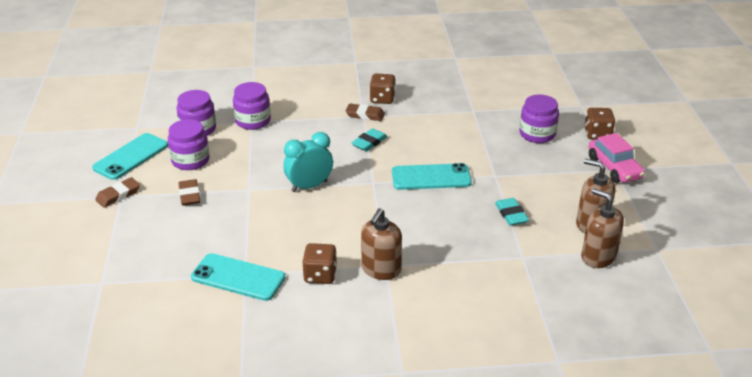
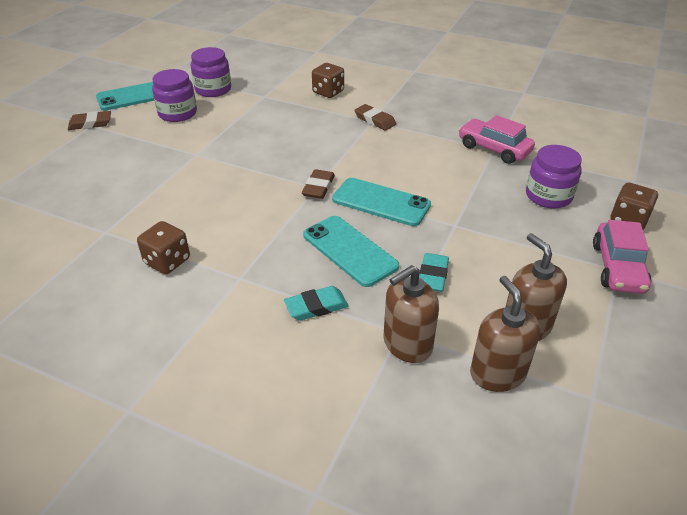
camera: 30 degrees right, 5 degrees up
brown eraser [178,179,200,206] -> brown eraser moved to [302,169,335,199]
turquoise phone [191,253,285,301] -> turquoise phone moved to [303,216,399,287]
purple jar [233,82,271,130] -> none
turquoise clock [283,132,333,192] -> none
turquoise eraser [351,128,388,151] -> turquoise eraser moved to [284,286,349,321]
brown soap dispenser [361,208,402,280] -> brown soap dispenser moved to [383,265,439,363]
brown dice [370,73,396,104] -> brown dice moved to [312,63,344,98]
none -> pink car [459,115,535,164]

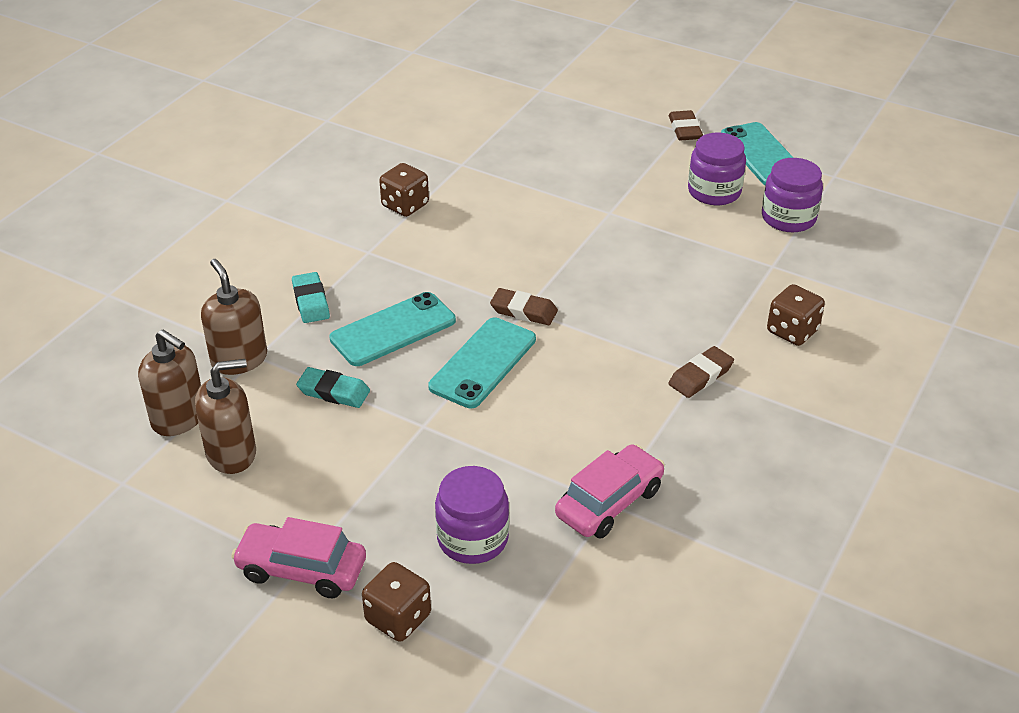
camera: 95 degrees right, 0 degrees up
brown soap dispenser [470,276,541,392] -> brown soap dispenser turned 45 degrees clockwise [138,330,201,436]

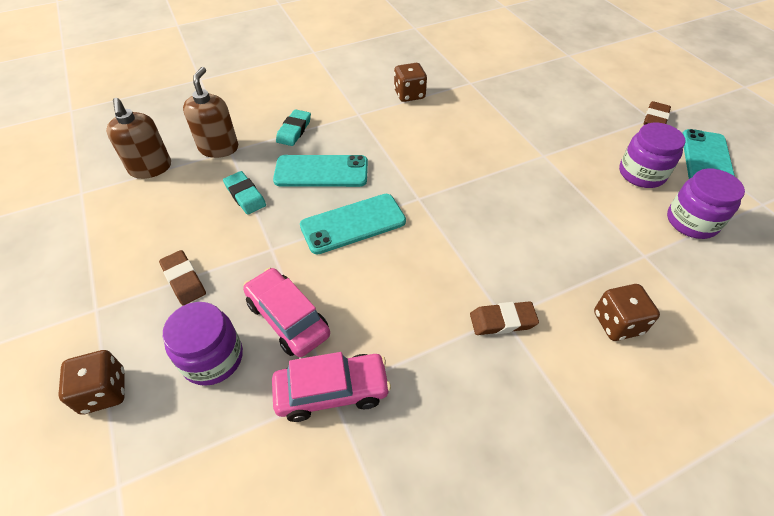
camera: 35 degrees right, 10 degrees up
brown soap dispenser [195,359,256,474] -> none
pink car [231,517,366,598] -> pink car moved to [243,268,330,357]
brown eraser [490,288,558,325] -> brown eraser moved to [159,250,206,305]

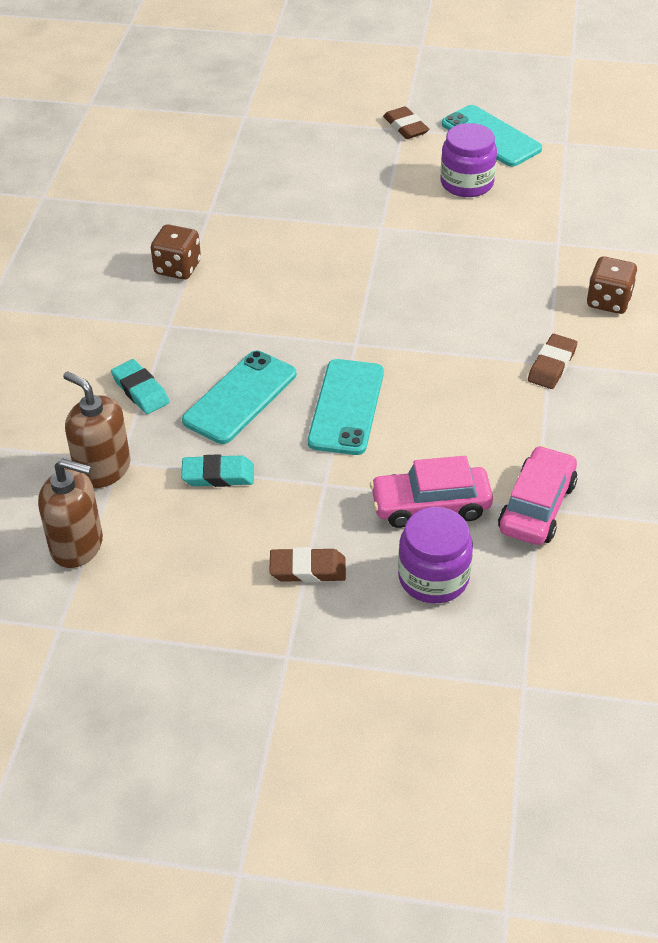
camera: 55 degrees left, 5 degrees down
brown dice [58,350,125,415] -> none
purple jar [667,169,745,239] -> none

